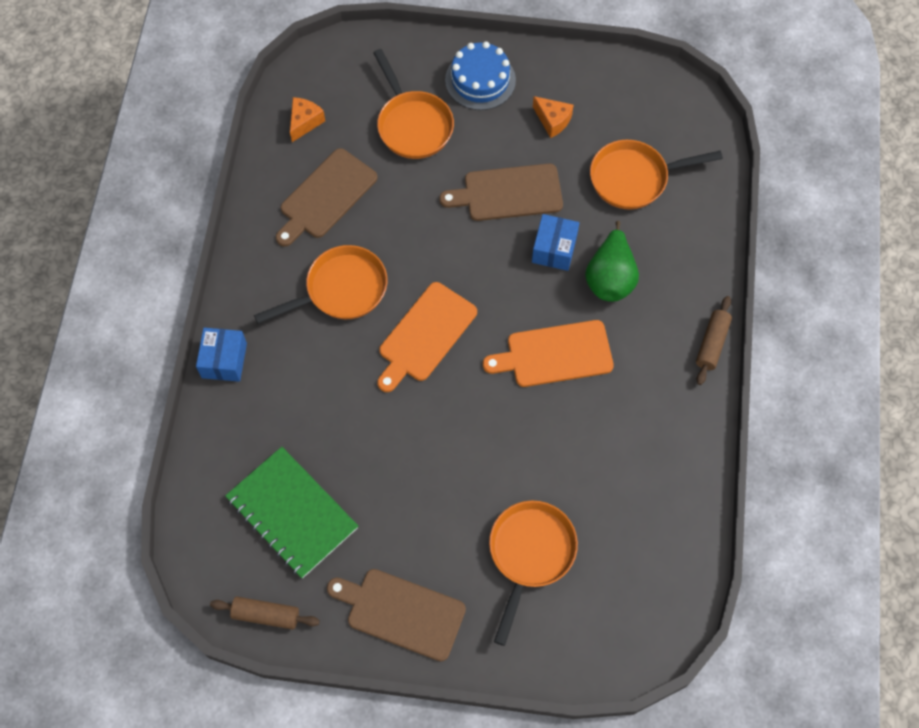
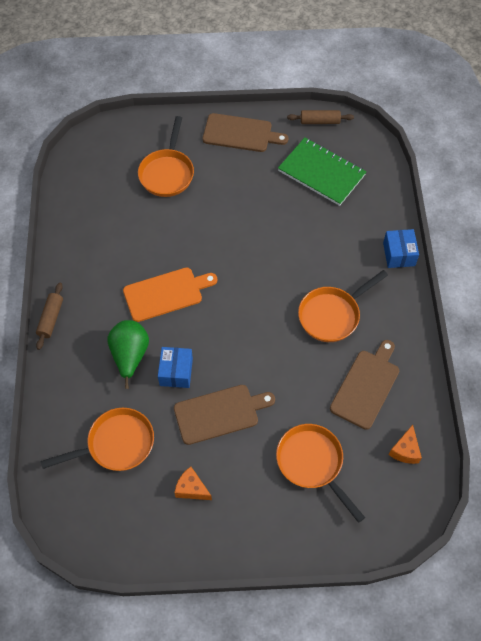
camera: 170 degrees right, 5 degrees down
orange cutting board [377,282,477,392] -> none
blue cake [445,41,516,110] -> none

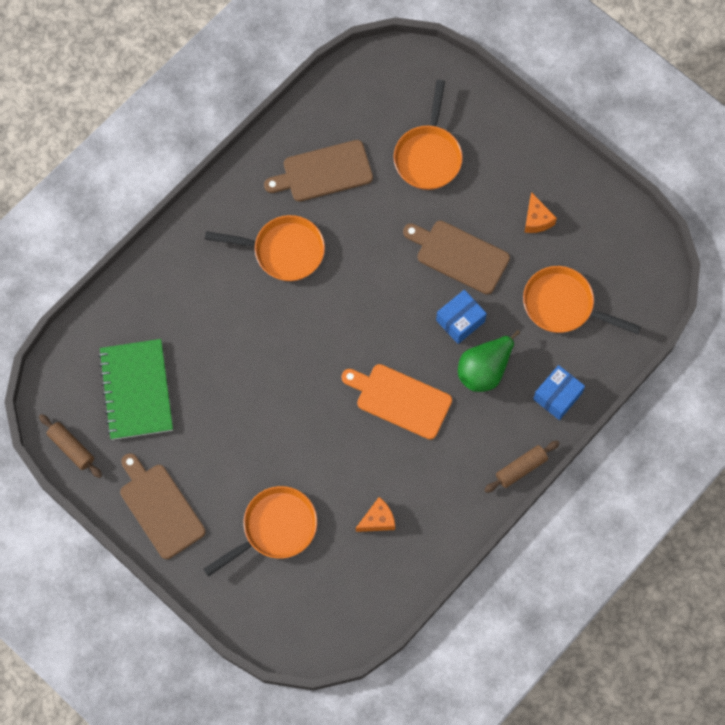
camera: 135 degrees left, 10 degrees up
blue box [383,229,419,268] -> blue box moved to [533,365,585,420]
orange cheese [389,425,422,464] -> orange cheese moved to [356,497,395,532]

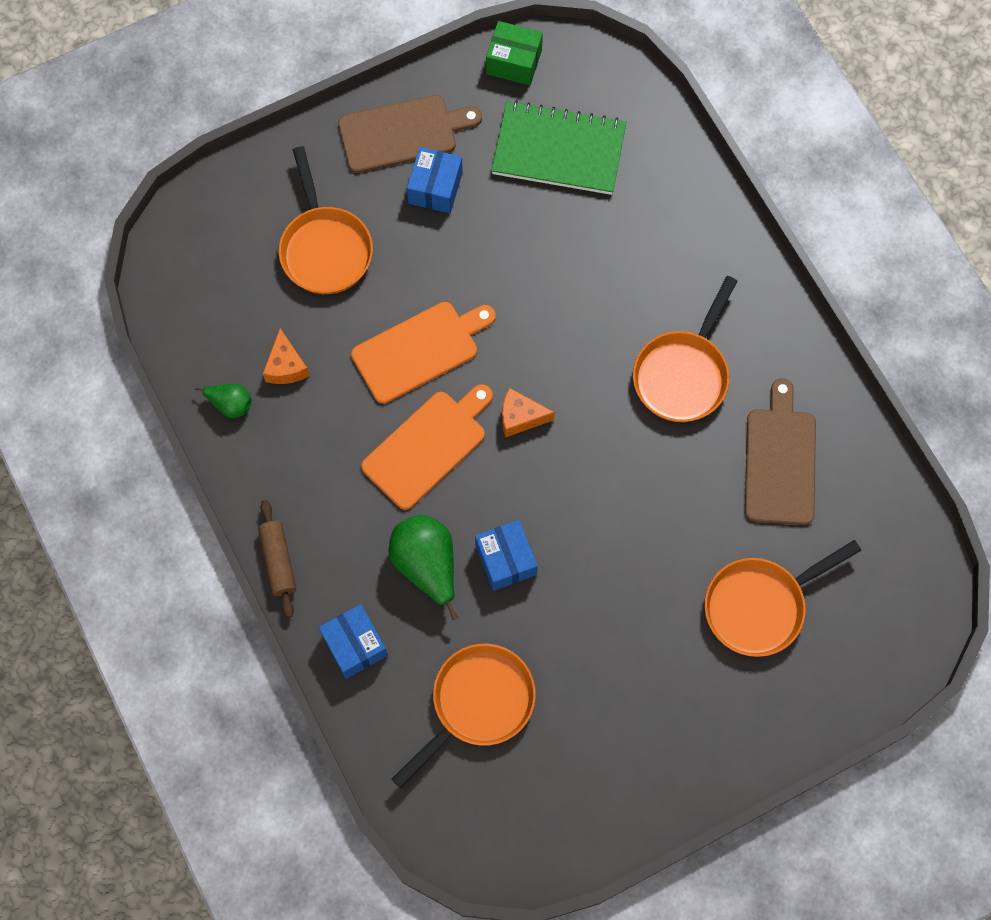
camera: 110 degrees right, 0 degrees up
brown rolling pin [39,414,102,478] -> green box [486,21,543,85]
orange pan [393,80,463,190] -> orange pan turned 60 degrees counterclockwise [704,540,861,657]
brown cutting board [403,221,510,295] -> none
orange cheese [524,192,557,233] -> orange cheese moved to [502,388,555,437]
none -> green pear [195,384,251,418]
none -> orange cutting board [351,302,496,404]
none -> blue box [407,147,463,213]

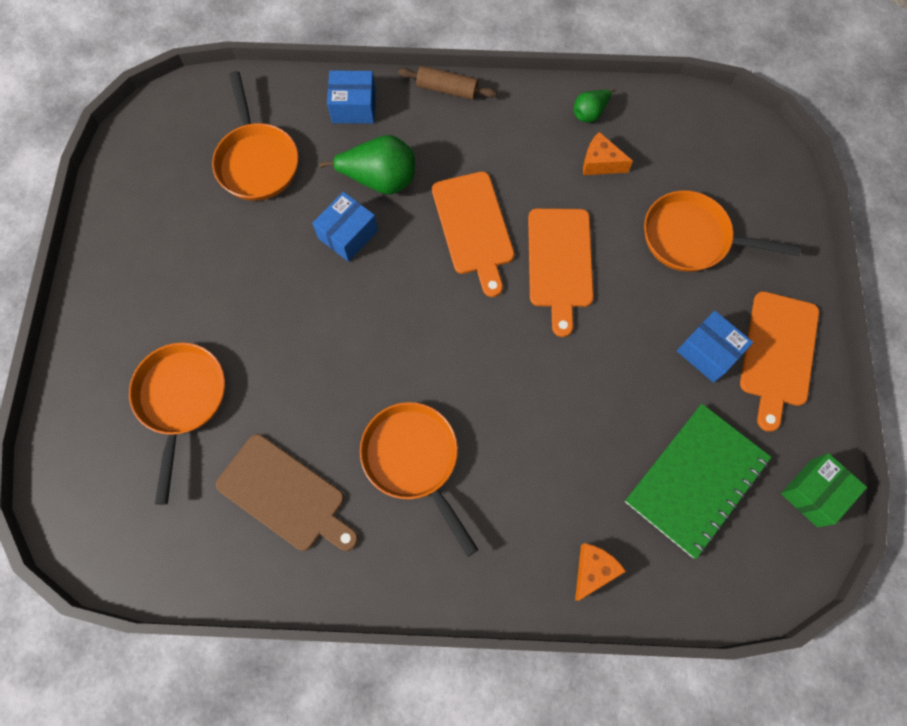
camera: 120 degrees right, 0 degrees up
brown cutting board [338,95,482,173] -> orange cutting board [740,291,819,432]
blue box [475,520,538,591] -> blue box turned 60 degrees counterclockwise [312,192,378,262]
orange cheese [502,388,555,437] -> orange cheese moved to [575,543,626,601]

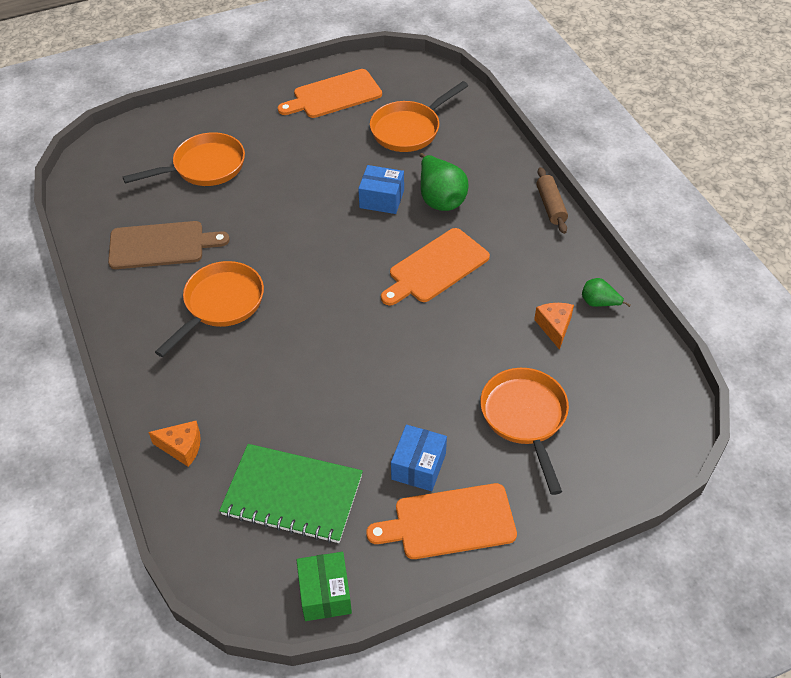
camera: 65 degrees right, 20 degrees down
brown cutting board [216,434,358,551] -> brown cutting board turned 105 degrees counterclockwise [108,221,230,269]
blue box [327,71,376,124] -> none
orange cutting board [528,208,594,337] -> orange cutting board moved to [278,69,382,118]
green box [781,453,867,527] -> green box turned 60 degrees clockwise [297,552,352,621]

